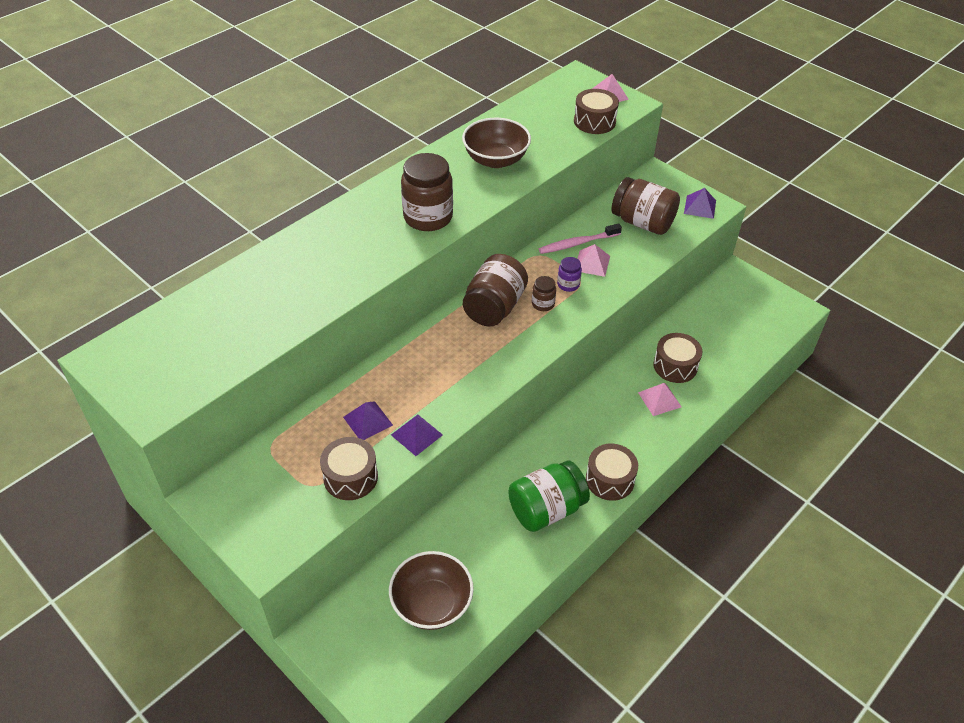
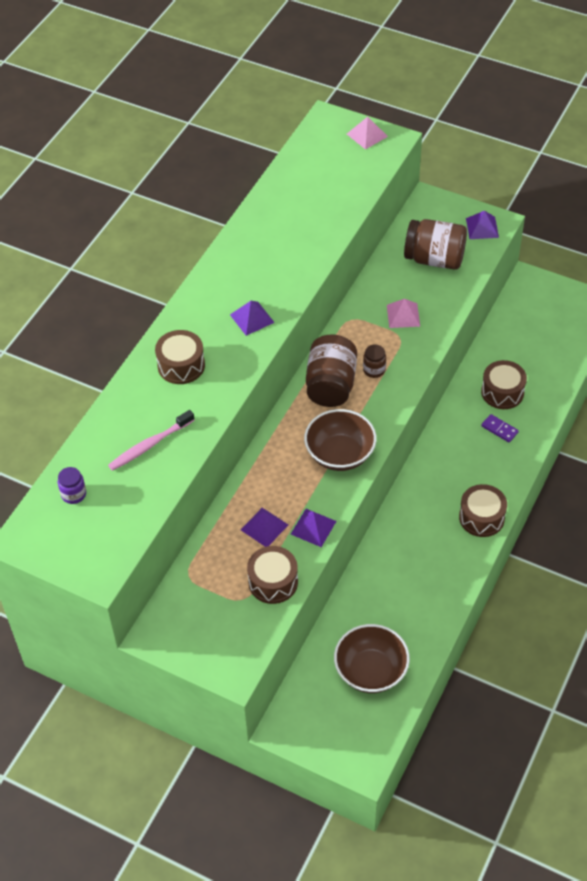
camera: 15 degrees left, 5 degrees up
brown jar [401,153,453,231] -> purple pyramid [230,301,275,336]
brown bowl [462,118,531,168] -> brown bowl moved to [304,409,377,471]
green jar [508,460,590,532] -> none
pink toothbrush [539,223,622,254] -> pink toothbrush moved to [108,410,195,471]
purple jar [557,257,582,292] -> purple jar moved to [58,467,86,504]
brown drum [574,89,619,134] -> brown drum moved to [155,330,205,384]
pink pyramid [638,383,682,416] -> purple domino [481,414,519,443]

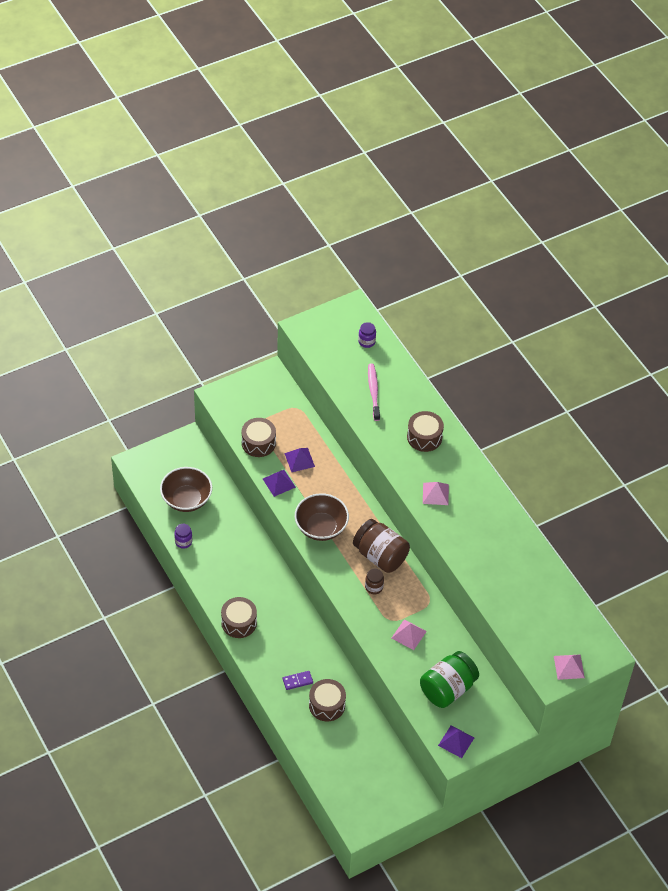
camera: 120 degrees right, 0 degrees up
purple pyramid [230,301,275,336] -> pink pyramid [423,482,449,505]
brown jar [404,219,467,270] -> green jar [420,651,479,708]
none -> purple jar [175,524,192,549]

